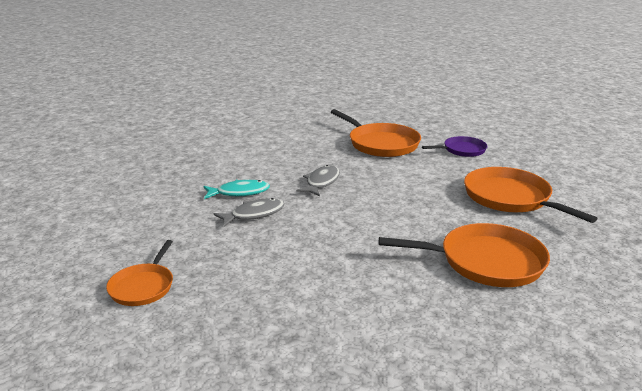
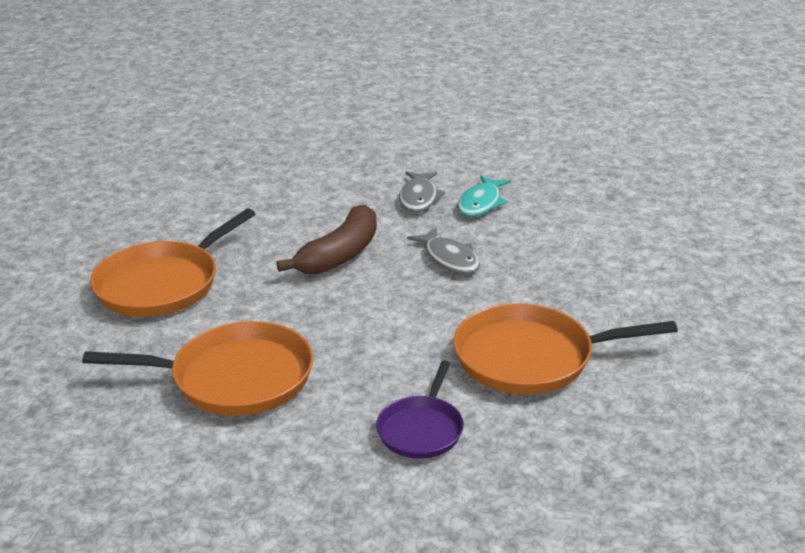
camera: 125 degrees right, 5 degrees up
orange pan [106,240,173,306] -> none
none -> brown banana [277,204,377,275]

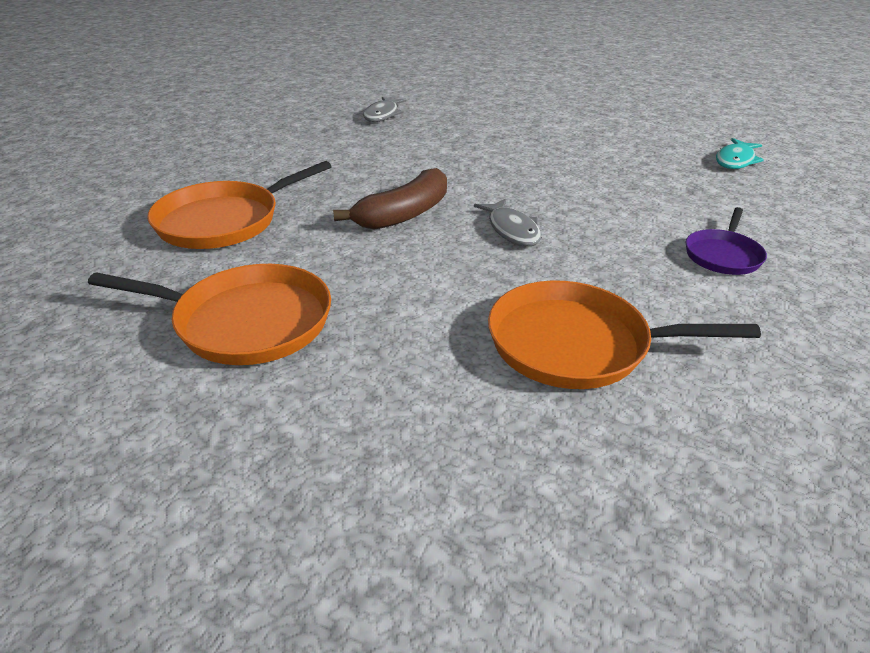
camera: 10 degrees right, 5 degrees up
purple pan [376,360,464,459] -> purple pan moved to [686,207,767,275]
grey fish [399,171,445,213] -> grey fish moved to [363,97,406,122]
turquoise fish [457,175,511,217] -> turquoise fish moved to [716,138,764,169]

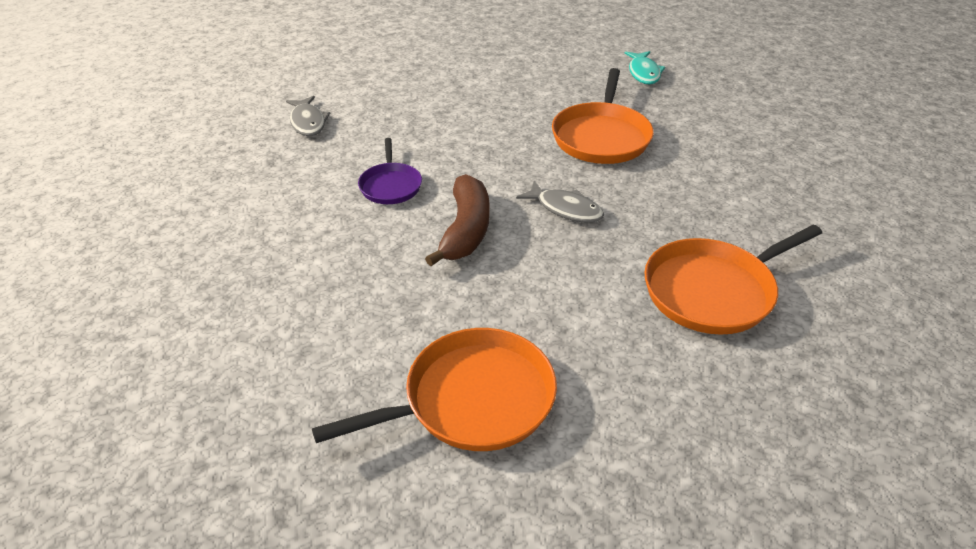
camera: 35 degrees left, 5 degrees up
orange pan [147,161,332,249] -> orange pan moved to [552,68,654,164]
purple pan [686,207,767,275] -> purple pan moved to [358,138,422,204]

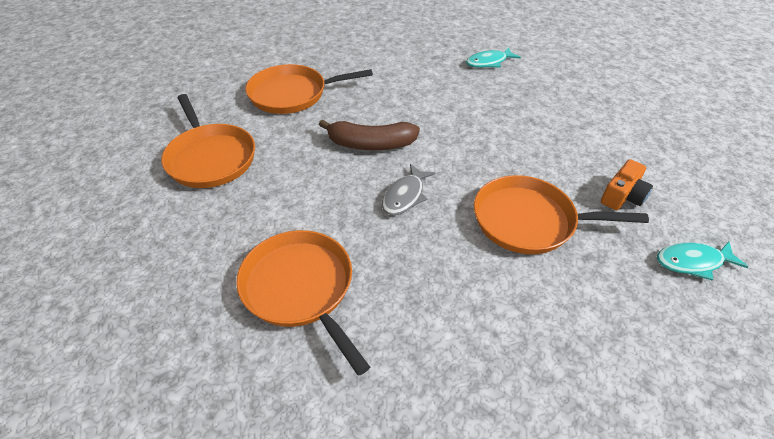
camera: 85 degrees right, 5 degrees up
grey fish [286,96,330,136] -> turquoise fish [466,47,521,68]
purple pan [358,138,422,204] -> none
none -> orange pan [245,64,373,114]
none -> orange camera [601,159,653,210]

